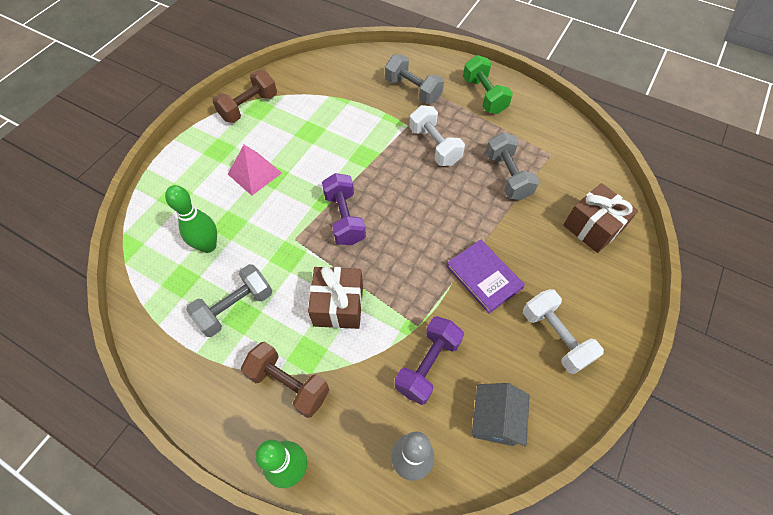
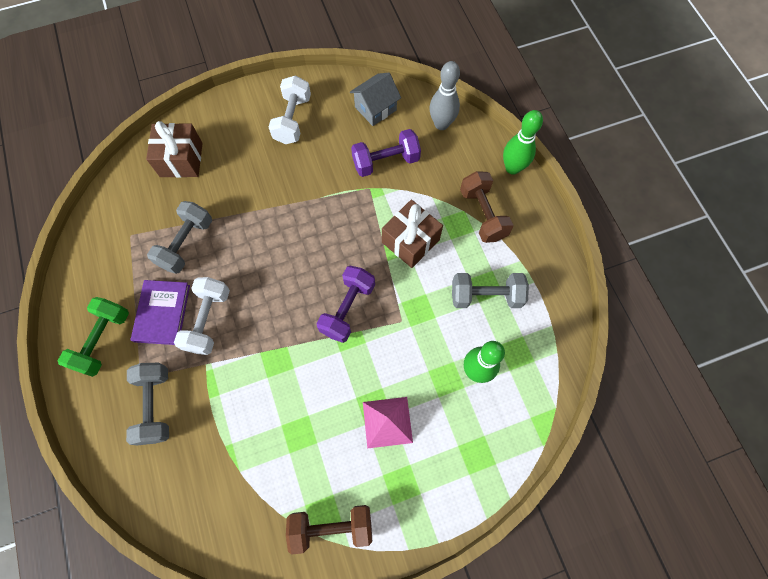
camera: 140 degrees left, 10 degrees up
purple book [446,240,525,314] -> purple book moved to [131,280,190,345]

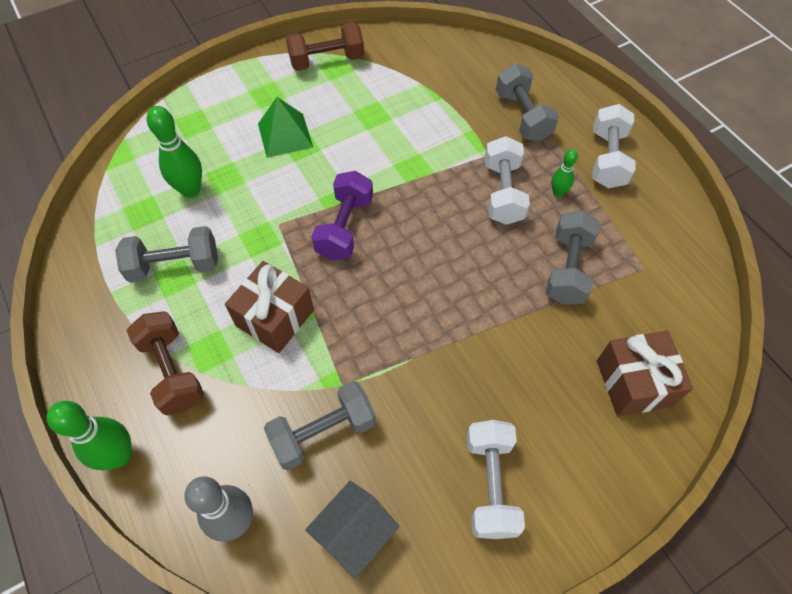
camera: 170 degrees right, 10 degrees down
green dumbbell [58,297,129,377] -> white dumbbell [593,104,636,188]
purple book [131,280,190,345] -> green bowling pin [551,149,578,197]
purple dumbbell [351,129,421,177] -> grey dumbbell [264,381,376,470]
pink pyramid [363,397,413,449] -> green pyramid [258,97,313,158]

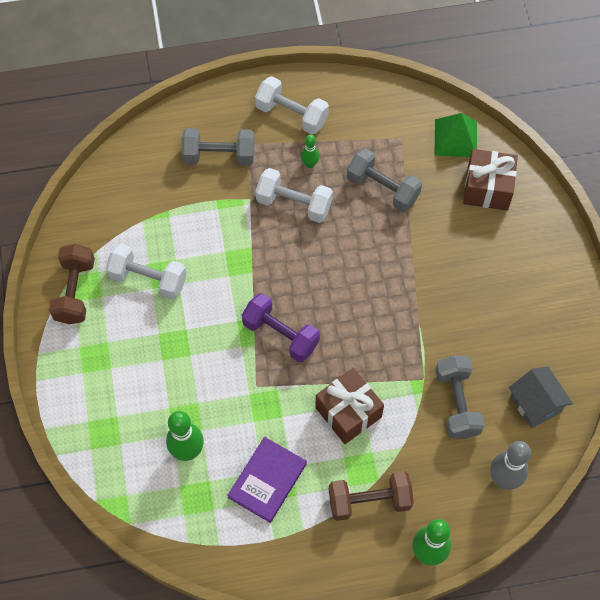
camera: 70 degrees left, 5 degrees up
grey dumbbell [115,226,218,283] -> purple book [227,437,307,523]
green pyramid [258,97,313,158] -> green pyramid moved to [434,113,477,157]
white dumbbell [467,420,525,539] -> white dumbbell moved to [106,243,187,300]

